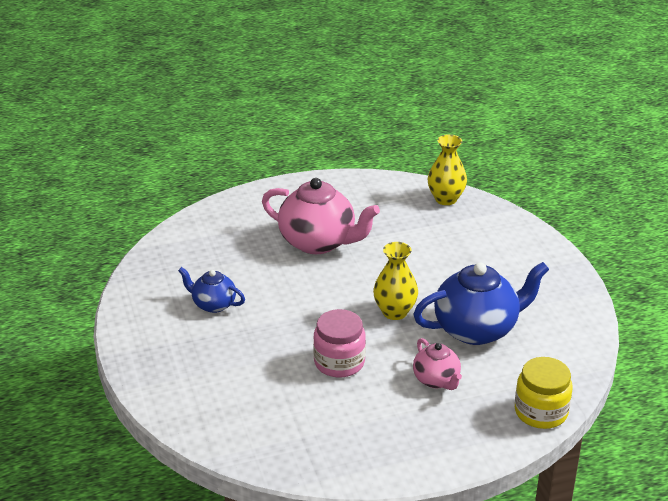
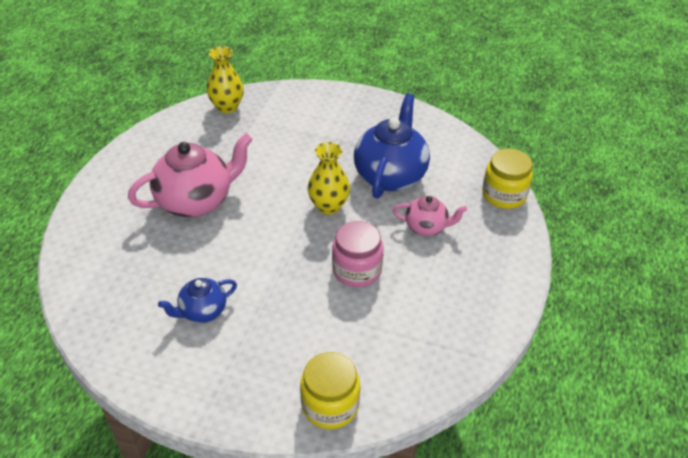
camera: 55 degrees left, 10 degrees up
none -> yellow jar [300,352,360,429]

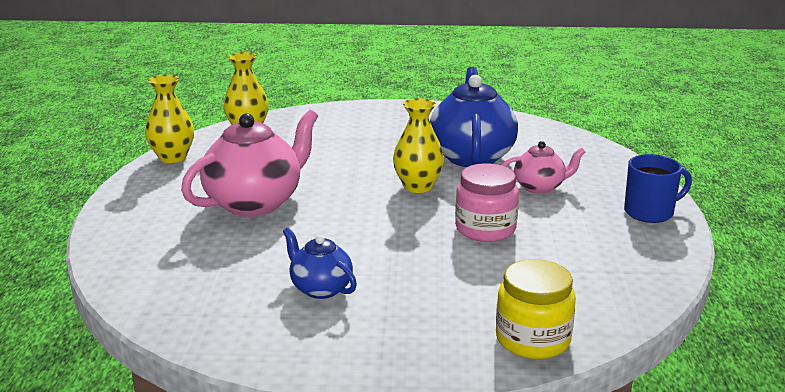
camera: 15 degrees left, 20 degrees down
blue teapot [158,278,237,323] -> blue teapot turned 90 degrees clockwise [283,227,357,299]
yellow jar [482,149,533,209] -> none
none -> yellow vase [145,74,194,163]
none -> blue mug [624,154,692,223]

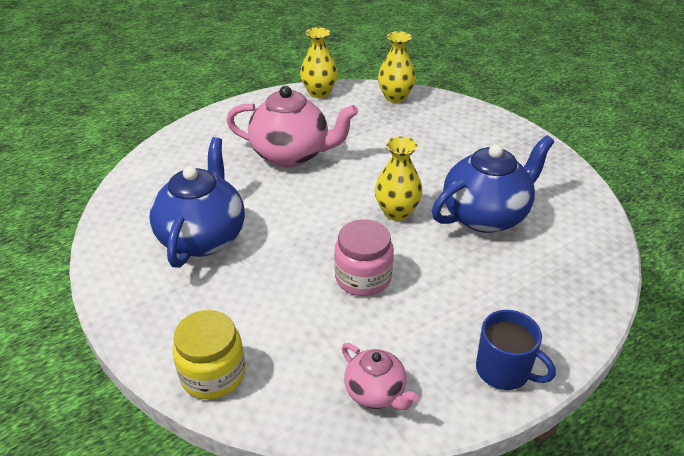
camera: 55 degrees right, 15 degrees up
blue teapot [283,227,357,299] -> blue teapot [150,137,245,268], size x1.85
pink teapot [502,141,585,194] -> pink teapot moved to [342,343,419,410]

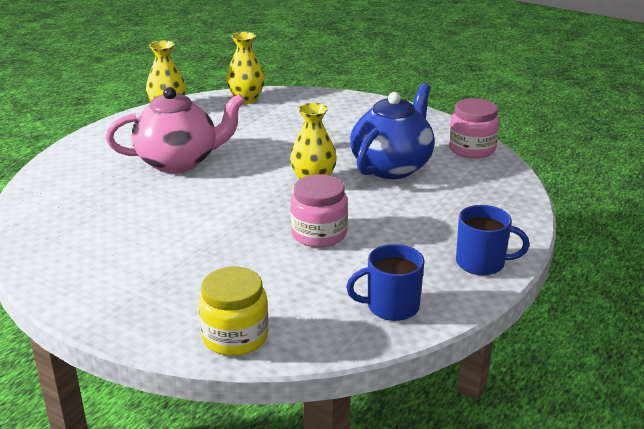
camera: 25 degrees left, 10 degrees down
blue teapot [150,137,245,268] -> none
pink teapot [342,343,419,410] -> blue mug [346,244,425,321]
none -> pink jar [449,98,500,159]

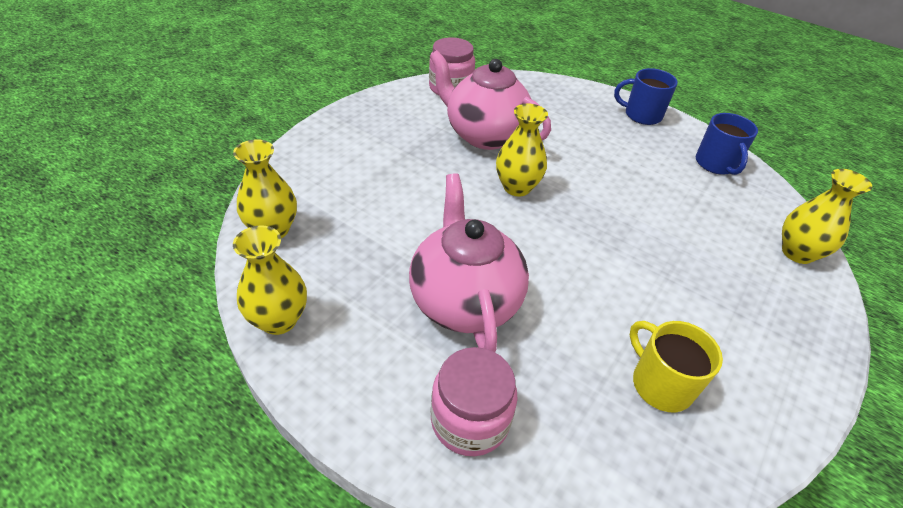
camera: 90 degrees left, 15 degrees up
yellow jar [199,267,269,356] -> yellow vase [782,169,872,264]
pink jar [291,174,348,248] -> pink jar moved to [431,347,518,456]
blue teapot [350,83,435,179] -> pink teapot [429,50,551,150]
blue mug [456,205,529,275] -> blue mug turned 90 degrees counterclockwise [614,68,678,125]
none -> yellow mug [630,321,723,412]

